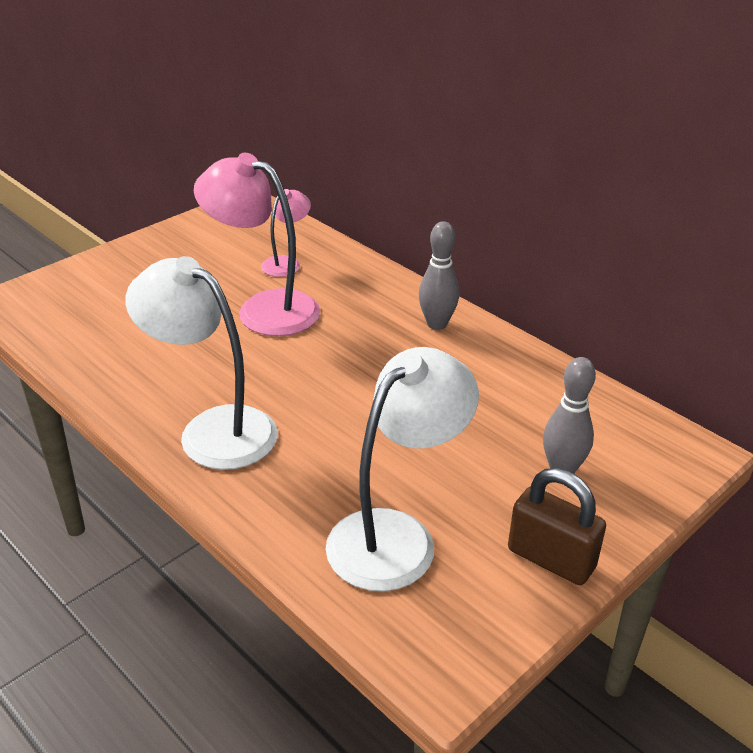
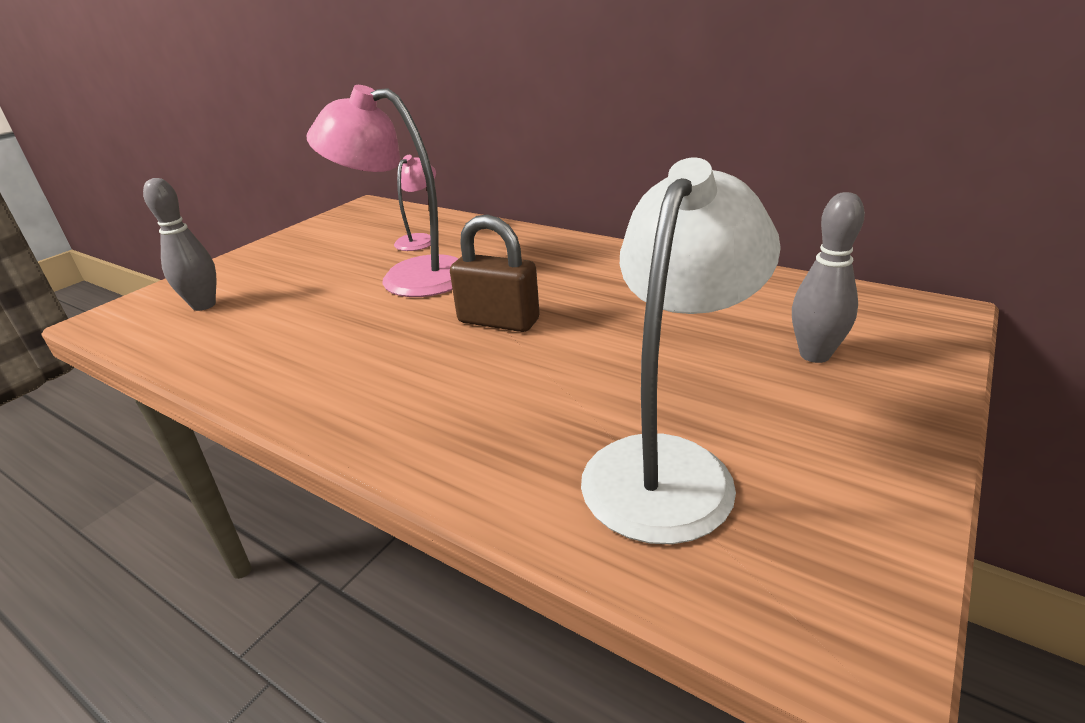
camera: 10 degrees left, 5 degrees down
white lamp [125,256,278,470] -> none
grey bowling pin [419,221,459,330] -> grey bowling pin moved to [143,178,216,311]
brown padlock [508,468,606,585] -> brown padlock moved to [450,214,540,332]

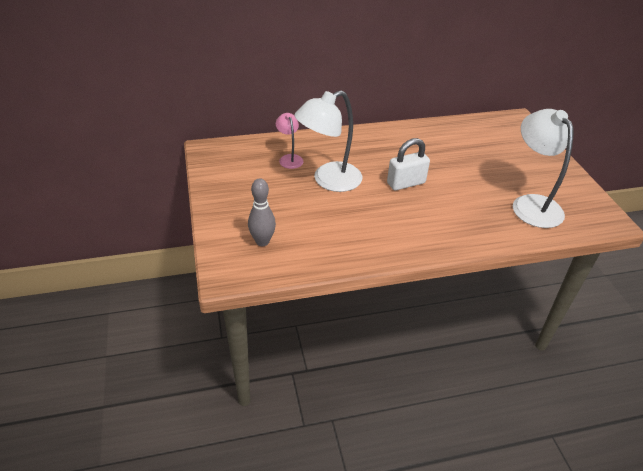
camera: 50 degrees left, 10 degrees up
pink lamp [307,85,459,297] -> white lamp [295,90,362,192]
brown padlock [450,214,540,332] -> white padlock [387,138,430,190]
grey bowling pin [792,192,865,363] -> none

